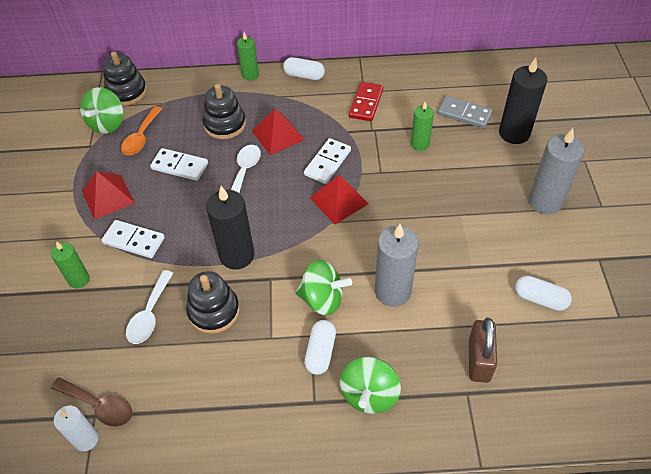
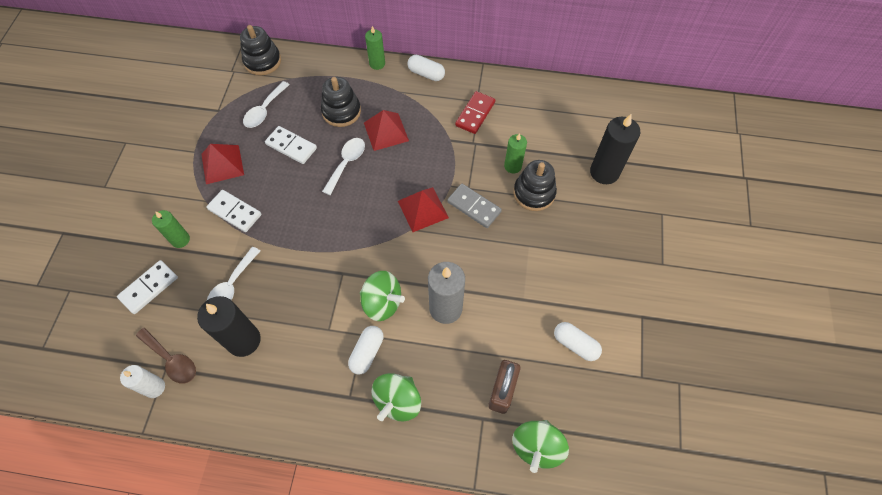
camera: 10 degrees right, 10 degrees up
green spinning top [80,87,124,134] -> green spinning top moved to [512,420,569,473]
orange spoon [121,106,162,155] -> white spoon [243,81,290,128]
black stacking toy [186,271,240,334] -> black stacking toy moved to [513,160,557,211]
black candle [206,186,254,270] -> black candle moved to [197,296,261,357]
white domino [304,138,351,184] -> white domino moved to [117,260,178,314]
grey domino [438,96,493,128] -> grey domino moved to [447,184,502,228]
grey candle [528,128,584,214] -> none

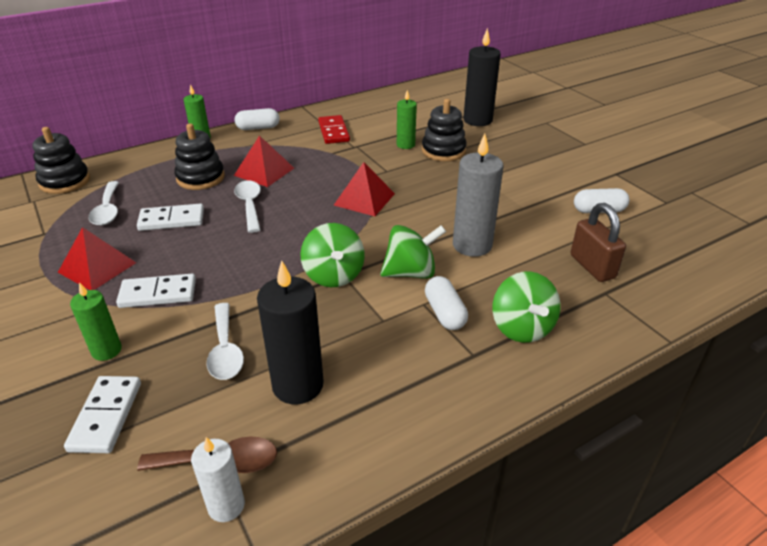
camera: 40 degrees left, 25 degrees down
grey domino [447,184,502,228] -> none
green spinning top [512,420,569,473] -> green spinning top moved to [300,223,365,287]

